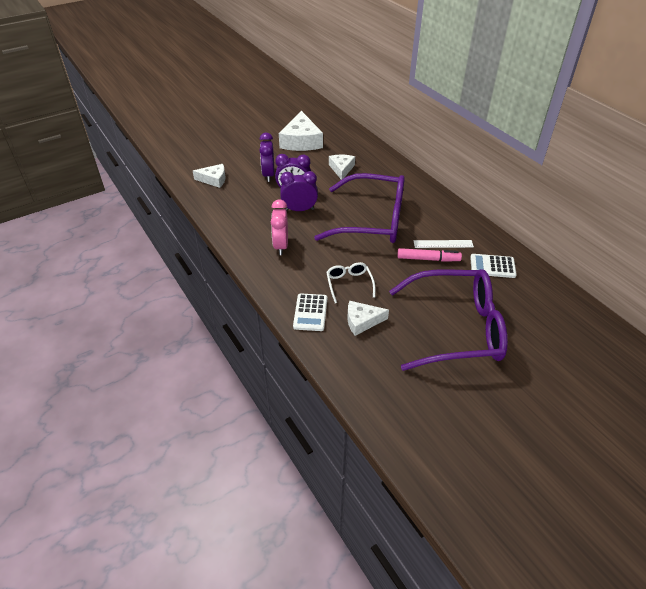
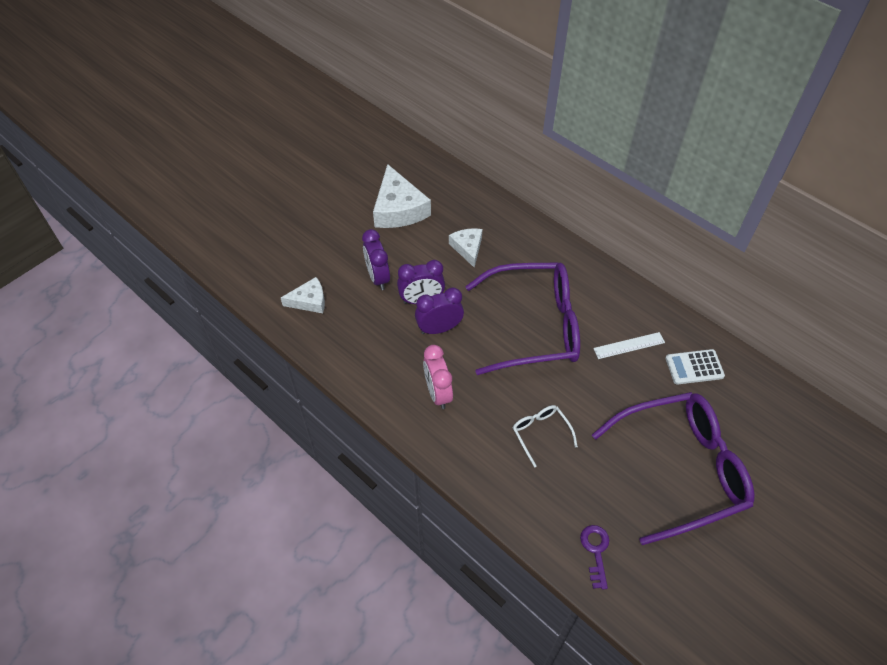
camera: 15 degrees left, 10 degrees up
white calculator [293,293,327,331] -> none
white cheese [348,301,389,336] -> none
pink marker [397,248,462,262] -> none
none -> purple key [580,525,609,589]

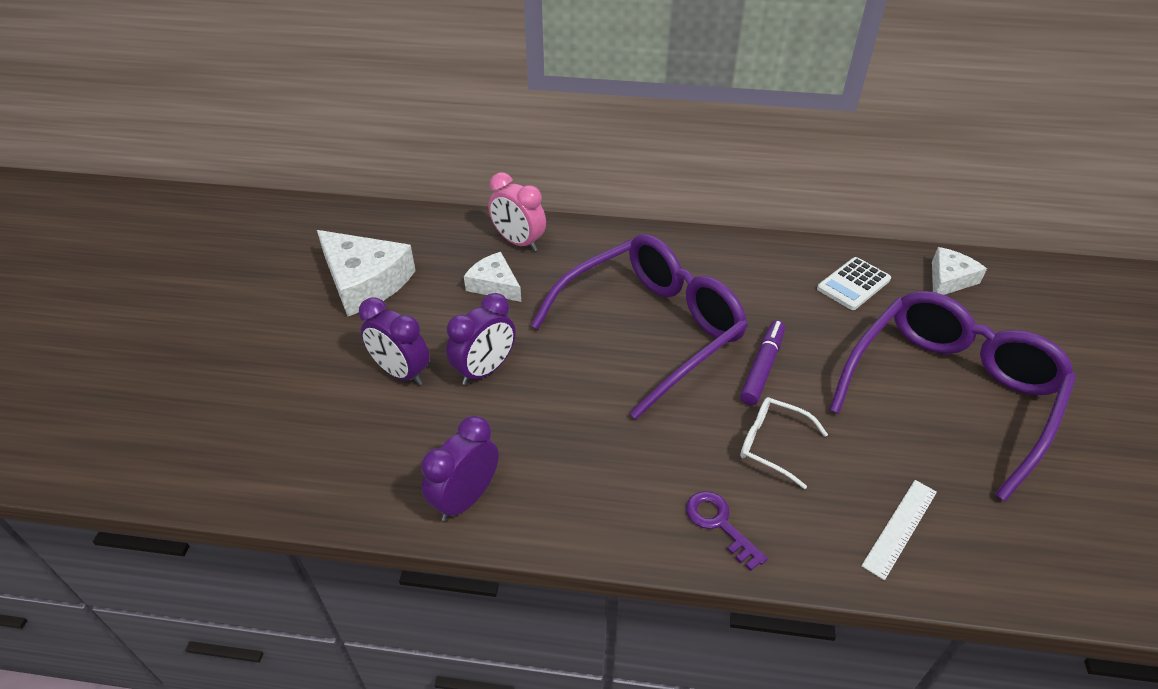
camera: 35 degrees left, 10 degrees down
white cheese [281,277,325,313] -> white cheese moved to [932,247,987,295]
purple clock [415,288,464,334] -> purple clock moved to [421,416,499,521]
pink clock [423,345,453,409] -> pink clock moved to [488,172,546,251]
purple key [580,525,609,589] -> purple key moved to [686,491,768,571]
white ruler [593,332,665,359] -> white ruler moved to [861,480,937,580]
none -> purple marker [740,320,785,405]

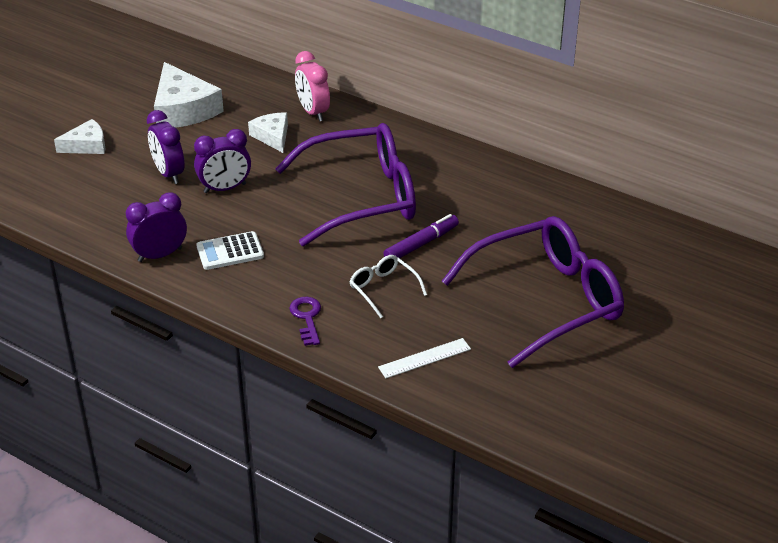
camera: 25 degrees right, 5 degrees down
white calculator [817,257,891,310] -> white calculator moved to [196,231,264,270]
white cheese [932,247,987,295] -> white cheese moved to [54,119,105,154]

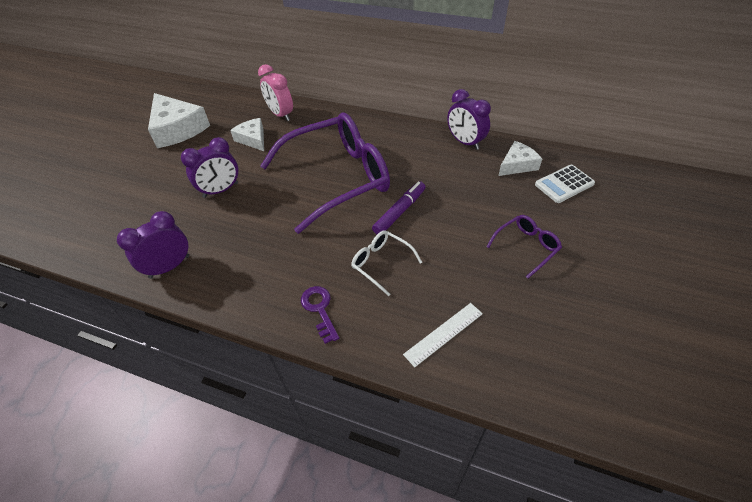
camera: 10 degrees left, 10 degrees up
white cheese [54,119,105,154] -> white cheese moved to [498,141,542,176]
purple clock [147,110,185,184] -> purple clock moved to [447,89,491,150]
white calculator [196,231,264,270] -> white calculator moved to [535,165,595,203]
purple glasses [442,216,624,368] -> purple glasses [486,215,562,278], size x0.42

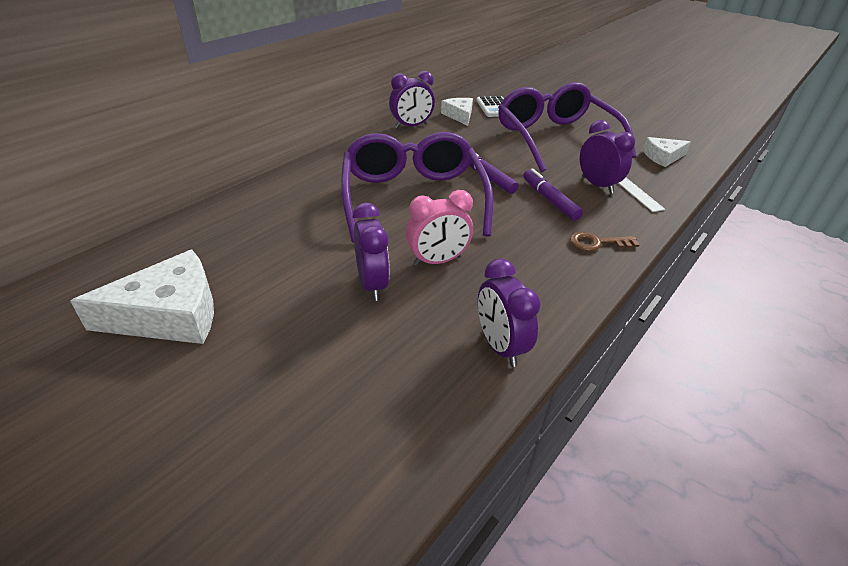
camera: 75 degrees left, 10 degrees down
white cheese [230,118,264,151] -> white cheese moved to [643,137,691,167]
pink clock [258,64,293,121] -> pink clock moved to [406,190,473,266]
purple key [301,286,339,344] -> brown key [570,232,640,251]
white glasses [351,230,422,296] -> purple marker [523,168,583,221]
purple glasses [486,215,562,278] -> purple glasses [498,82,636,172], size x2.38
none -> purple clock [580,120,635,194]

